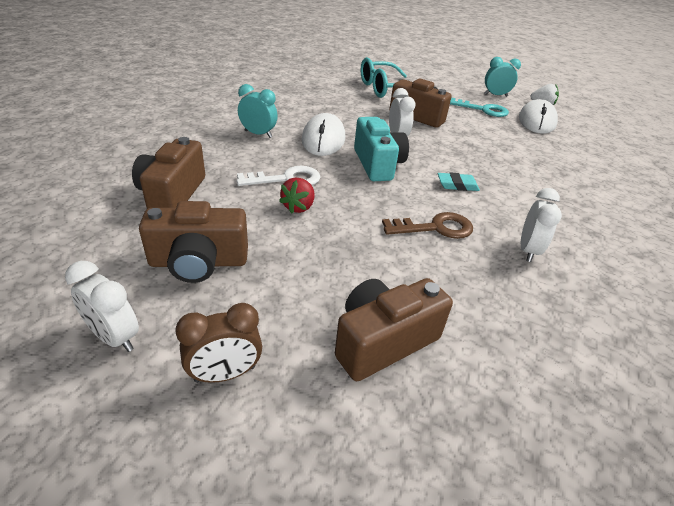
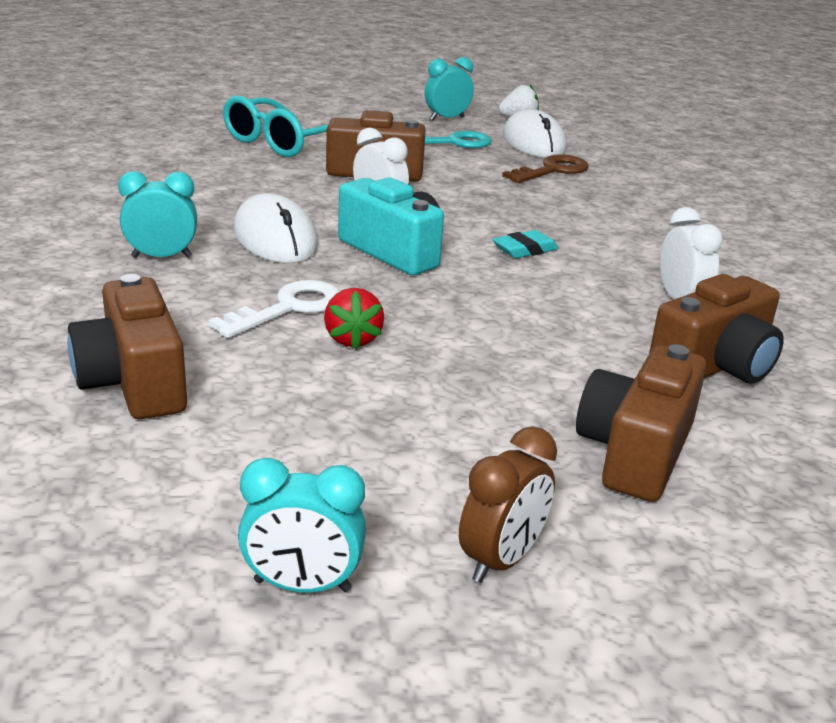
camera: 30 degrees left, 10 degrees down
white clock [65,261,139,352] -> turquoise clock [238,458,366,593]
brown camera [139,201,248,283] -> brown camera moved to [649,274,784,384]
brown key [382,212,473,239] -> brown key moved to [502,154,589,183]

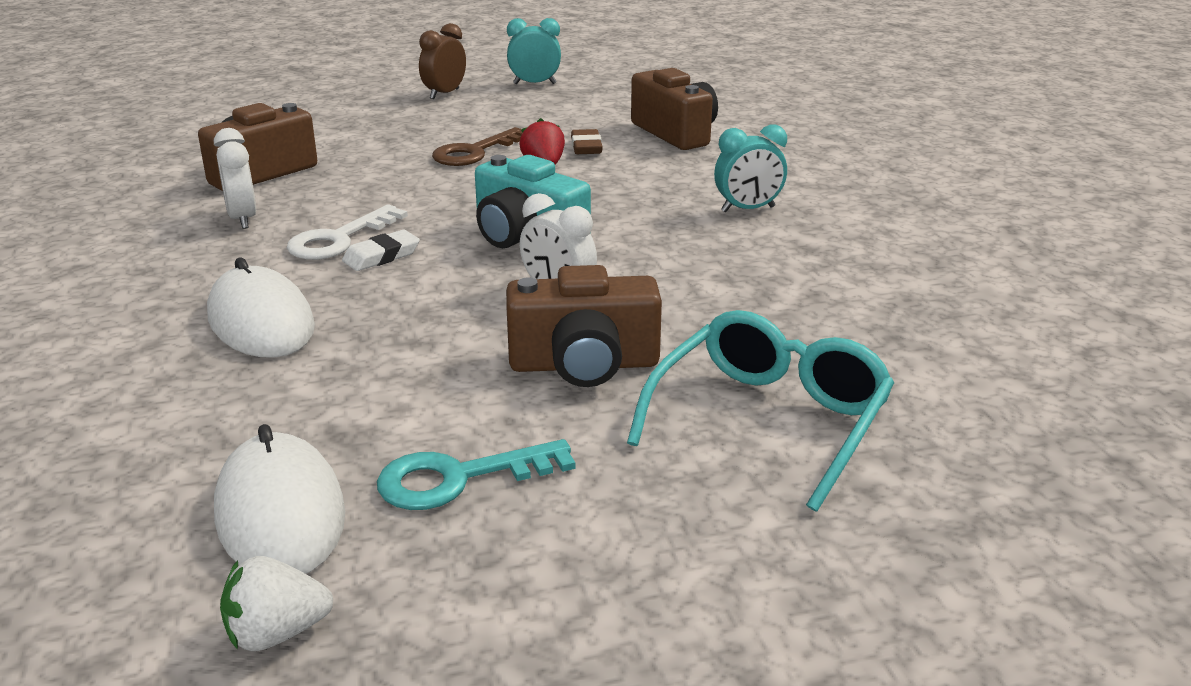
camera: 175 degrees right, 0 degrees up
white key [208,280,340,338] -> white key moved to [287,204,408,260]
white mouse [234,193,318,263] -> white mouse moved to [207,257,315,358]
turquoise clock [424,57,474,120] -> none
turquoise eraser [493,230,558,258] -> white eraser [342,230,420,271]
brown key [502,154,589,183] -> brown key moved to [432,127,522,166]
brown camera [576,344,707,502] -> none
none -> brown eraser [571,129,603,154]

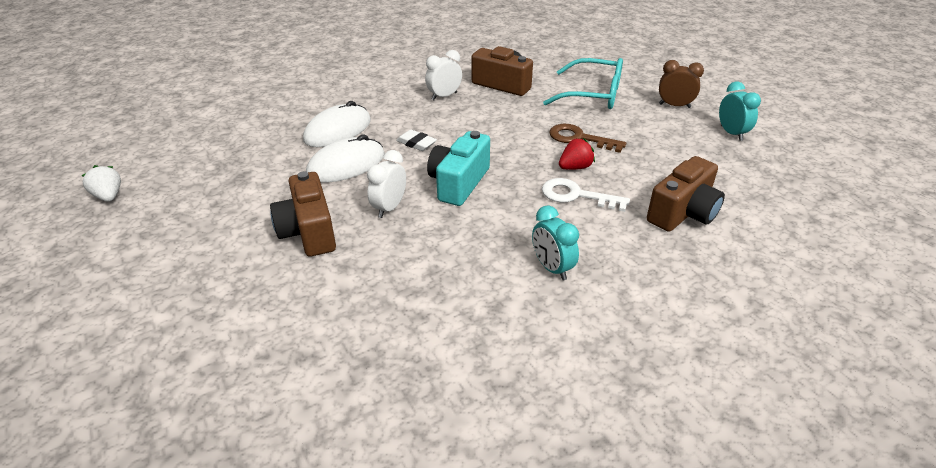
camera: 75 degrees right, 10 degrees up
white mouse [214,424,345,574] -> white mouse moved to [306,134,385,183]
white key [287,204,408,260] -> white key moved to [542,178,630,212]
turquoise key [377,439,576,510] -> none
brown eraser [571,129,603,154] -> none
turquoise glasses [627,310,894,512] -> turquoise glasses moved to [543,58,623,109]

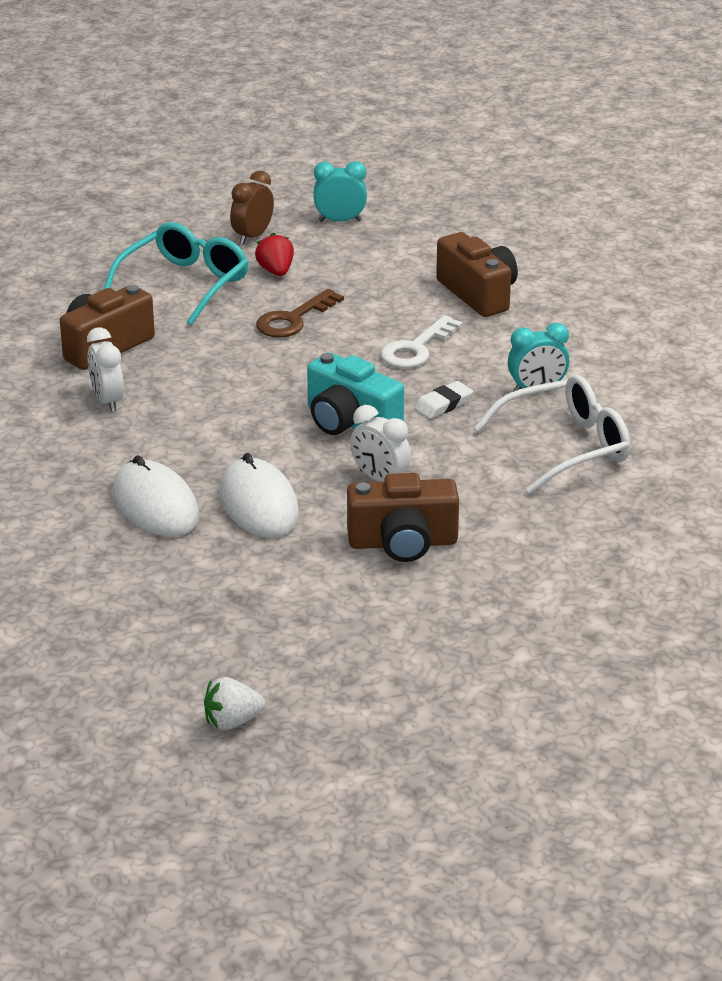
camera: 75 degrees left, 5 degrees down
white eraser [396,130,437,151] -> white eraser moved to [414,381,473,419]
red strawberry [559,138,595,170] -> red strawberry moved to [255,233,294,276]
none -> white glasses [474,375,630,494]

